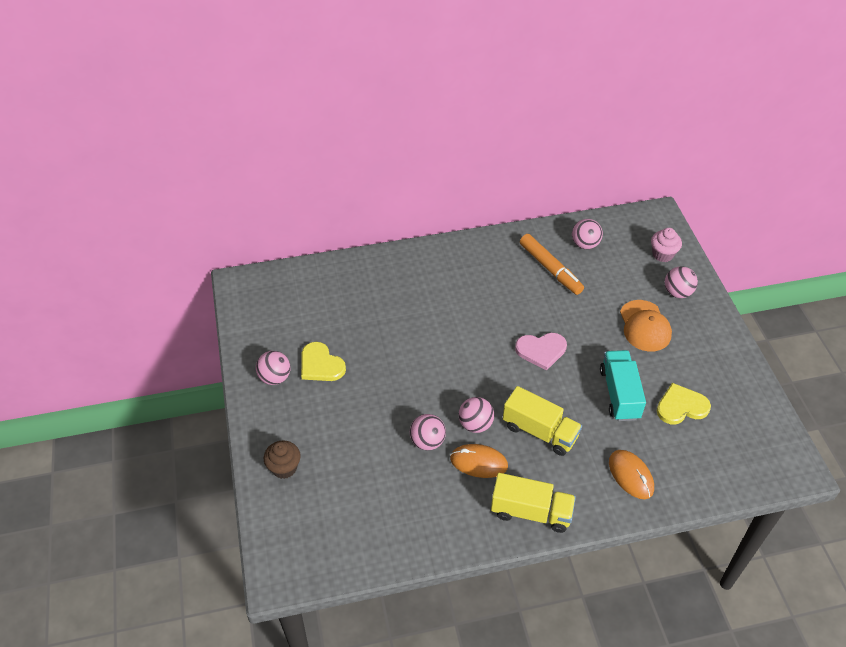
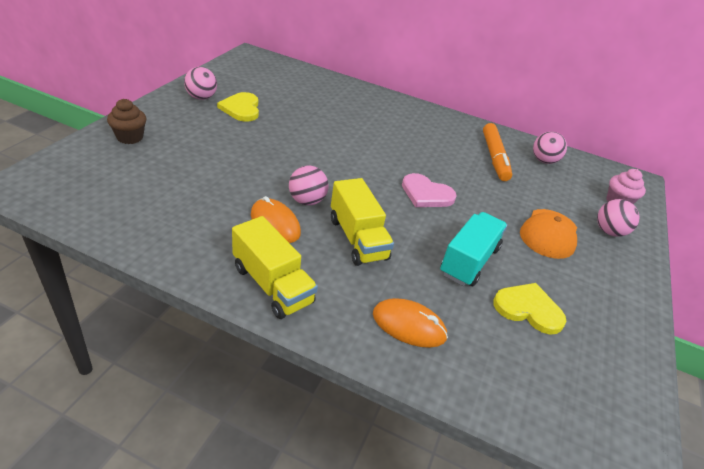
camera: 30 degrees right, 10 degrees down
pink ball [410,414,446,450] -> none
orange mouse [609,450,654,499] -> orange mouse turned 75 degrees counterclockwise [373,298,448,348]

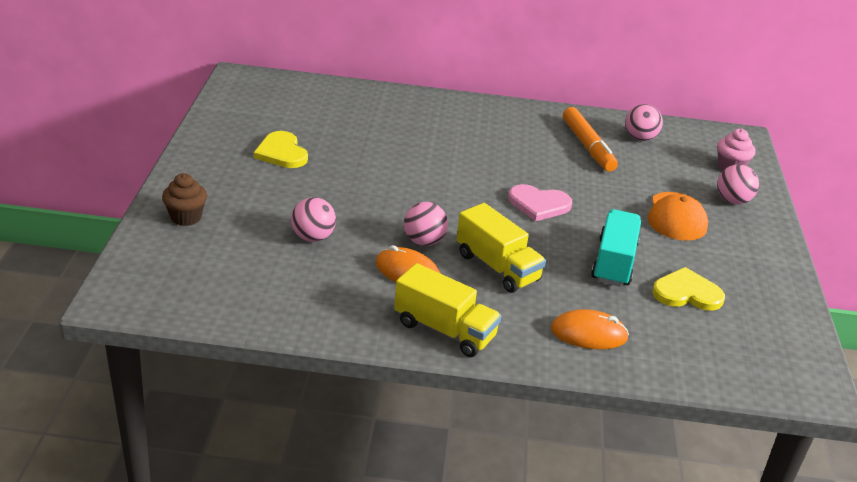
camera: 15 degrees left, 5 degrees down
pink ball [184,67,217,100] -> pink ball moved to [291,197,336,242]

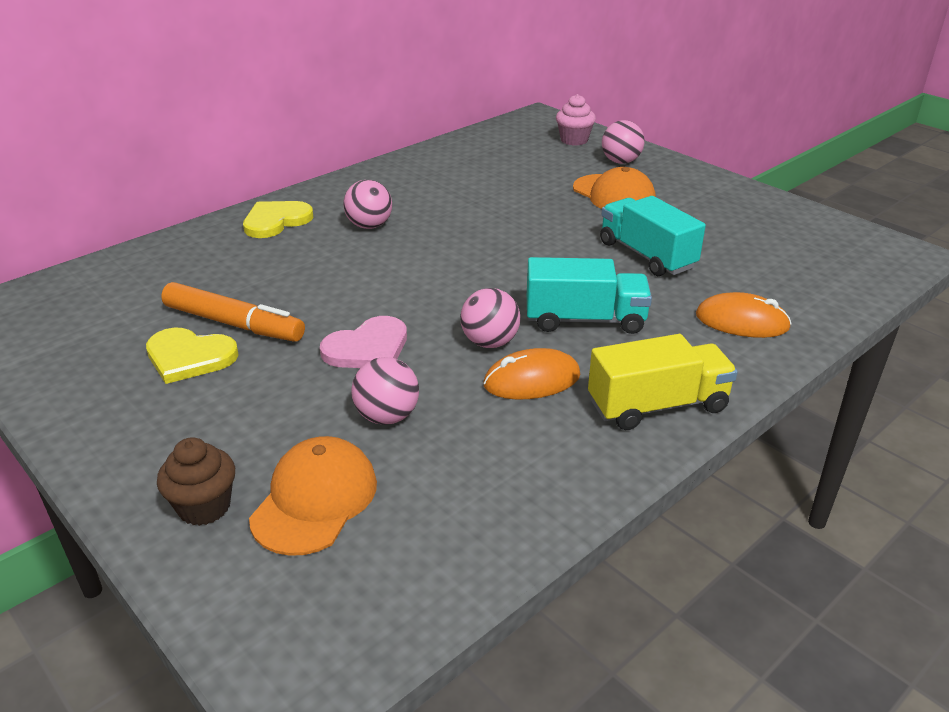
camera: 45 degrees left, 0 degrees up
yellow truck [457,203,546,293] -> turquoise truck [527,257,652,334]
pink heart [508,184,572,222] -> pink heart moved to [320,316,407,368]
orange mouse [550,309,629,349] -> orange mouse turned 60 degrees clockwise [696,292,792,338]
orange marker [563,107,618,172] -> orange marker moved to [161,282,305,342]
pink ball [625,104,663,141] -> pink ball moved to [343,180,392,229]
yellow heart [652,267,725,311] -> yellow heart moved to [243,201,313,238]
none -> orange cap [249,436,377,556]

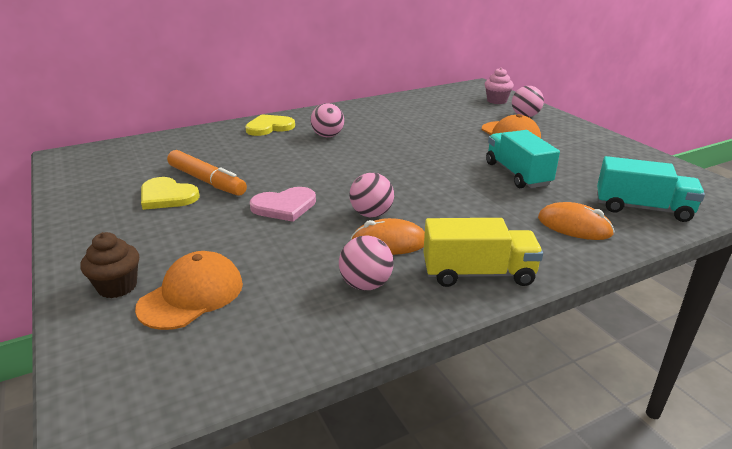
camera: 15 degrees right, 5 degrees down
pink ball [351,357,419,425] -> pink ball moved to [339,235,394,290]
turquoise truck [527,257,652,334] -> turquoise truck moved to [597,156,705,222]

